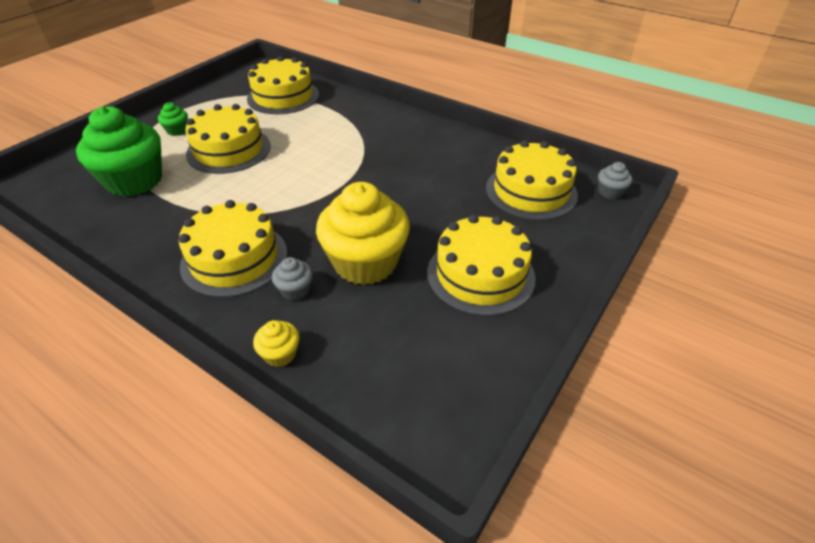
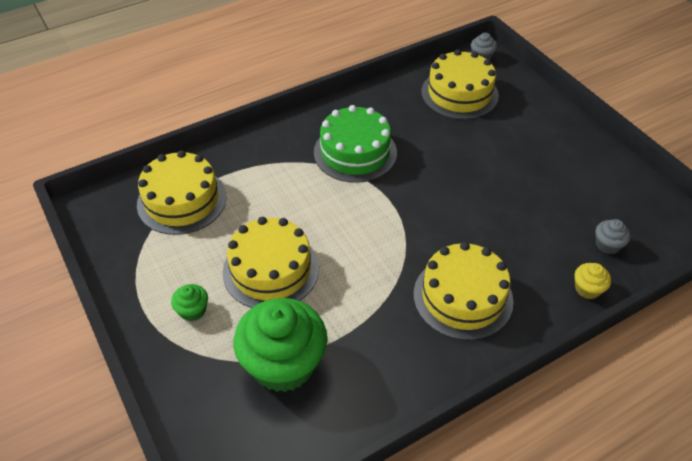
camera: 65 degrees left, 5 degrees up
grey cupcake [272,257,313,300] -> grey cupcake moved to [595,219,631,254]
yellow cupcake [316,182,410,285] -> none
yellow cake [427,214,536,316] -> none
none -> green cake [314,105,397,183]

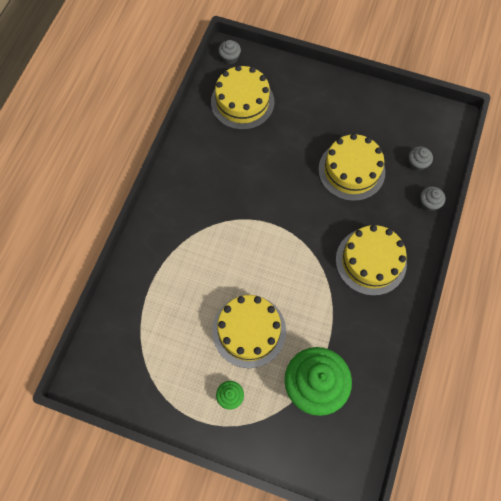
camera: 40 degrees left, 20 degrees up
yellow cake [137,150,227,235] -> yellow cake moved to [318,134,385,201]
green cake [314,105,397,183] -> none
yellow cupcake [575,263,611,299] -> grey cupcake [420,186,445,211]

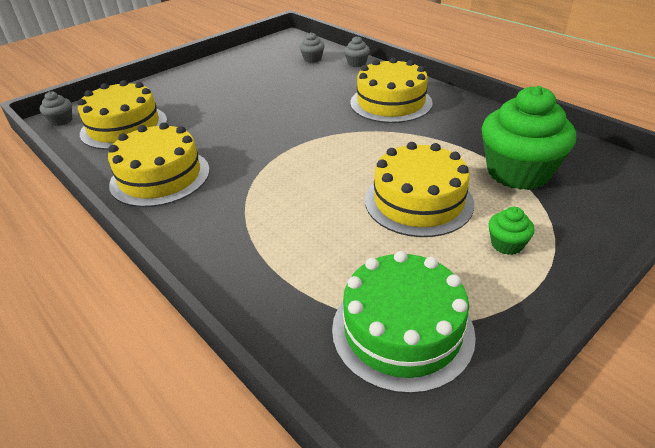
camera: 60 degrees left, 30 degrees down
yellow cake [318,134,385,201] -> yellow cake moved to [108,122,210,207]
none -> green cake [332,251,476,394]

